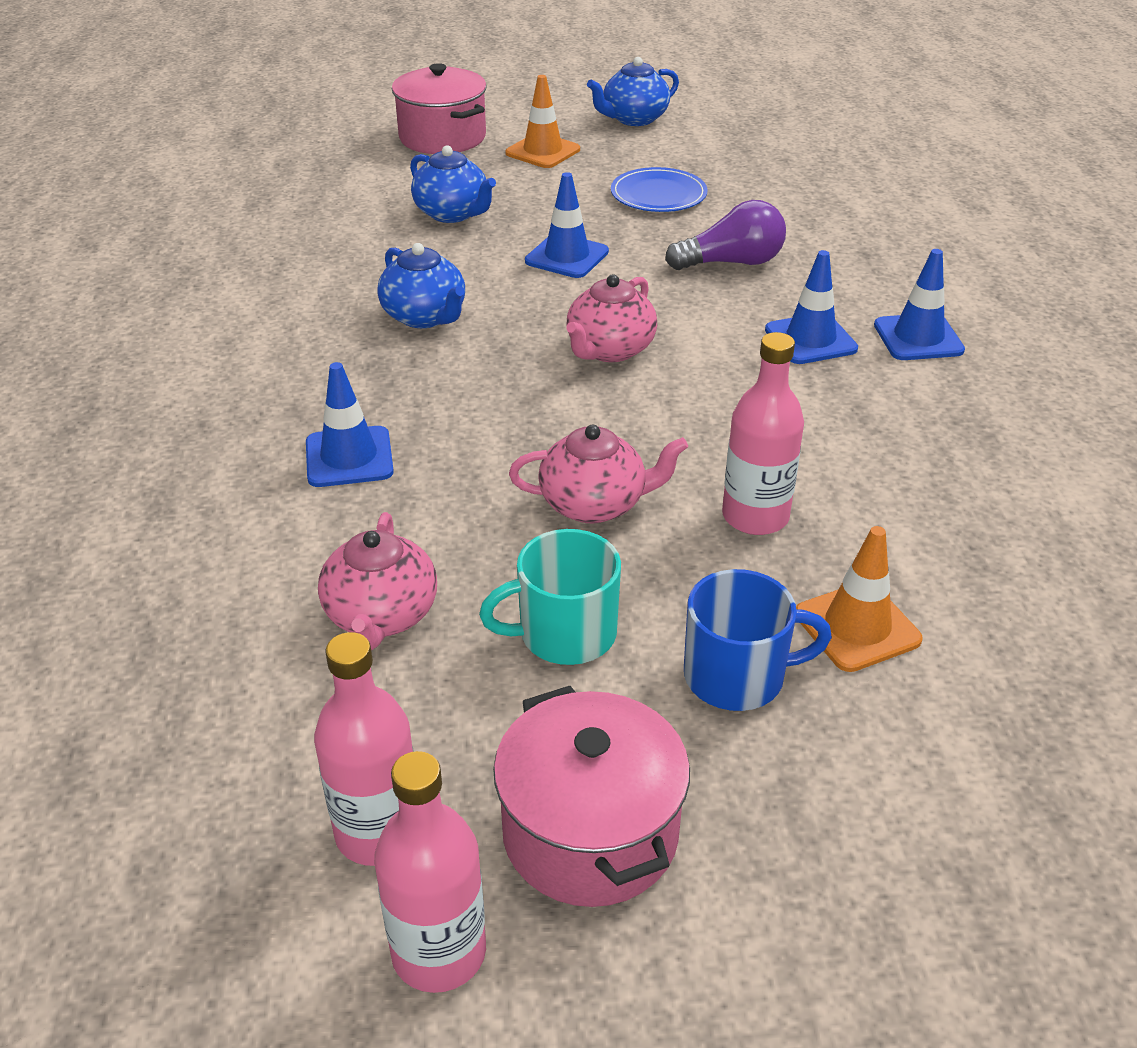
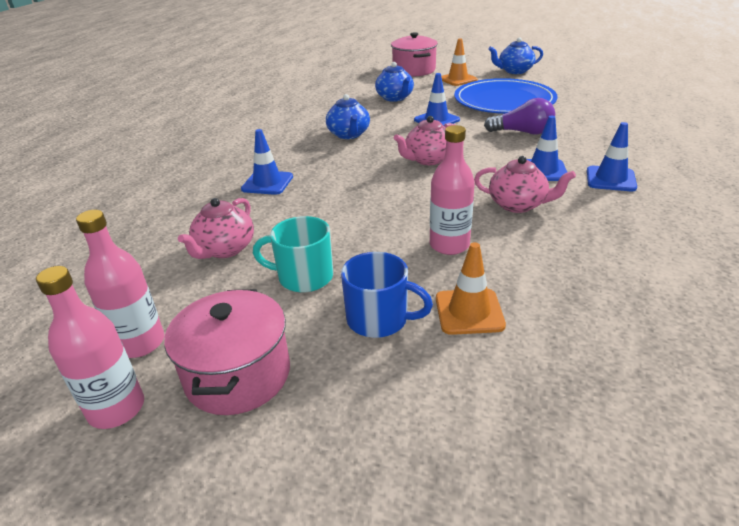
camera: 25 degrees right, 5 degrees down
pink teapot [509,425,688,523] -> pink teapot moved to [474,156,576,213]
blue plate [611,167,708,212] -> blue plate [454,78,557,114], size x1.93

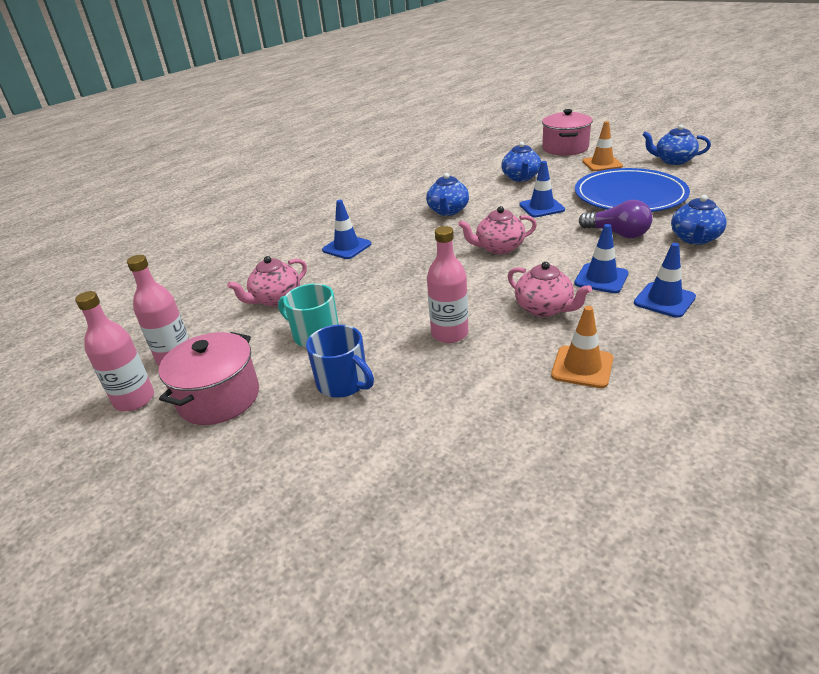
camera: 25 degrees right, 0 degrees up
orange traffic cone [436,242,506,335] -> orange traffic cone moved to [551,306,613,388]
none -> blue teapot [671,195,727,245]

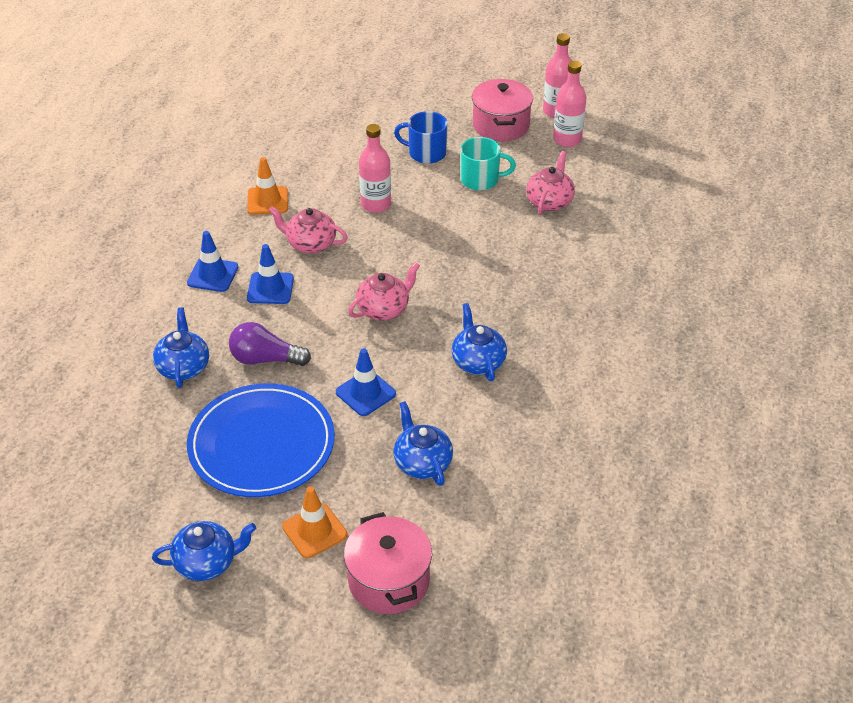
camera: 150 degrees right, 10 degrees up
blue traffic cone [322,200,371,259] -> none

